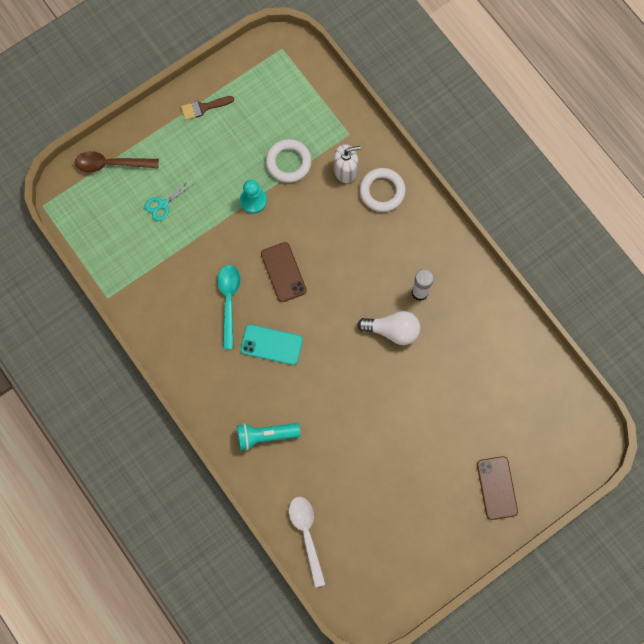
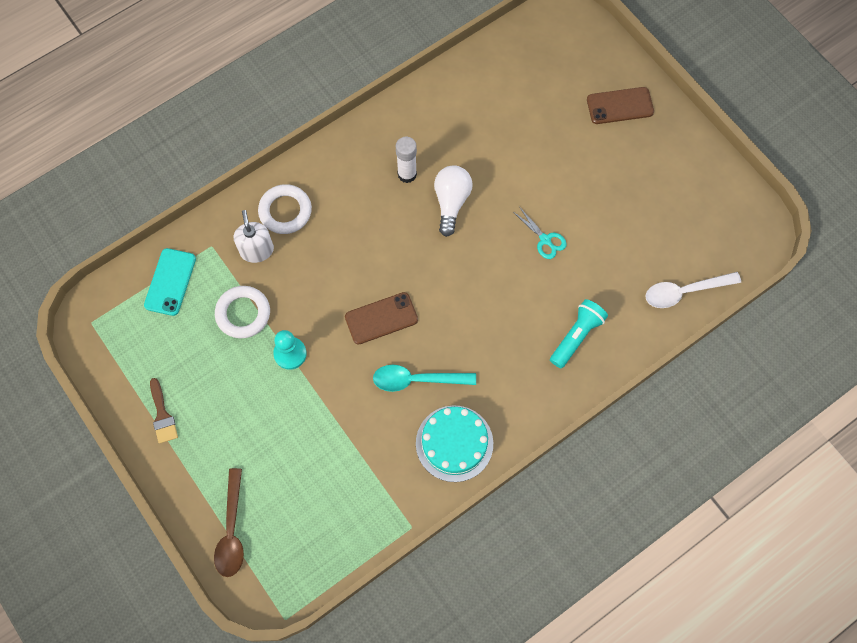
camera: 90 degrees left, 5 degrees down
turquoise scissors [145,180,193,221] -> turquoise scissors moved to [515,208,567,259]
turquoise flashlight [237,423,301,451] -> turquoise flashlight turned 135 degrees counterclockwise [550,299,608,368]
turquoise phone [240,325,303,365] -> turquoise phone moved to [144,248,196,316]
none -> turquoise cake [416,405,493,482]

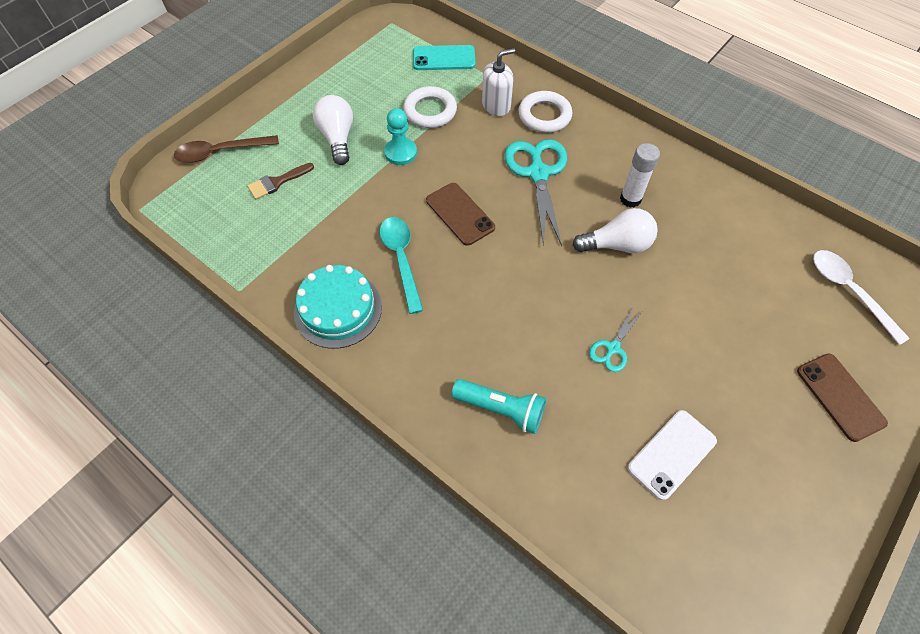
camera: 75 degrees right, 10 degrees down
brown brush [150,378,178,444] -> brown brush moved to [247,163,314,200]
white spoon [645,272,741,308] -> white spoon moved to [813,250,910,345]
none -> white light bulb [313,95,353,165]
none -> turquoise scissors [505,139,567,247]
none -> white phone [628,410,717,500]

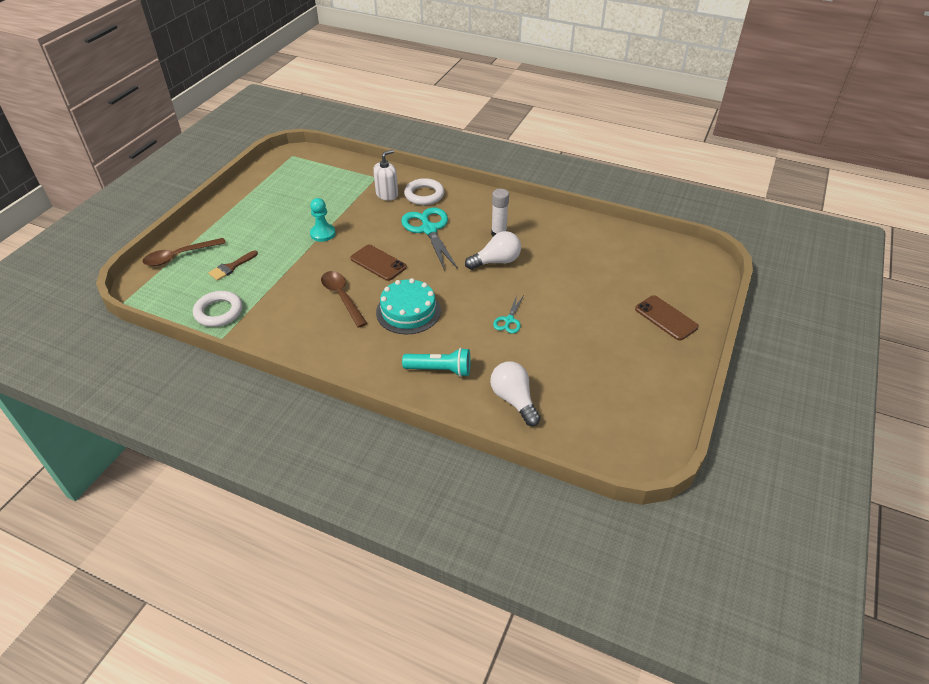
camera: 15 degrees left, 15 degrees down
turquoise cake [294,265,382,349] -> turquoise cake moved to [376,278,441,334]
white light bulb [313,95,353,165] -> white light bulb moved to [490,361,541,426]
turquoise spoon [379,217,423,314] -> brown spoon [321,271,367,328]
white ring [403,86,457,128] -> white ring moved to [193,291,243,327]
turquoise phone [413,45,476,70] -> none
white phone [628,410,717,500] -> none
white spoon [813,250,910,345] -> none

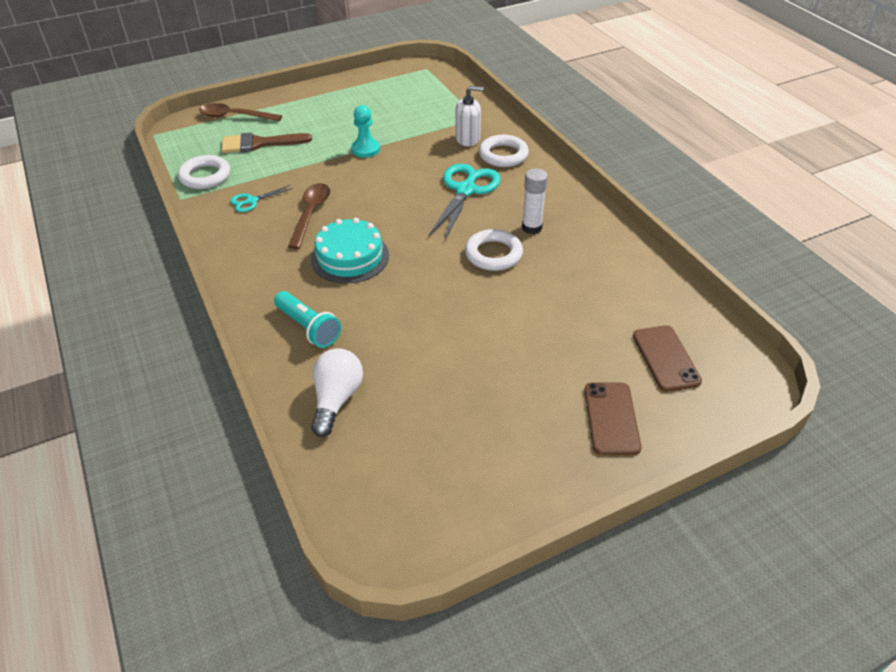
camera: 40 degrees right, 0 degrees up
brown brush [208,251,258,281] -> brown brush [222,133,312,153], size x1.54
brown phone [350,245,407,281] -> brown phone moved to [633,325,702,392]
white light bulb [465,231,521,270] -> white ring [465,229,523,271]
turquoise scissors [493,295,524,334] -> turquoise scissors moved to [230,185,293,212]

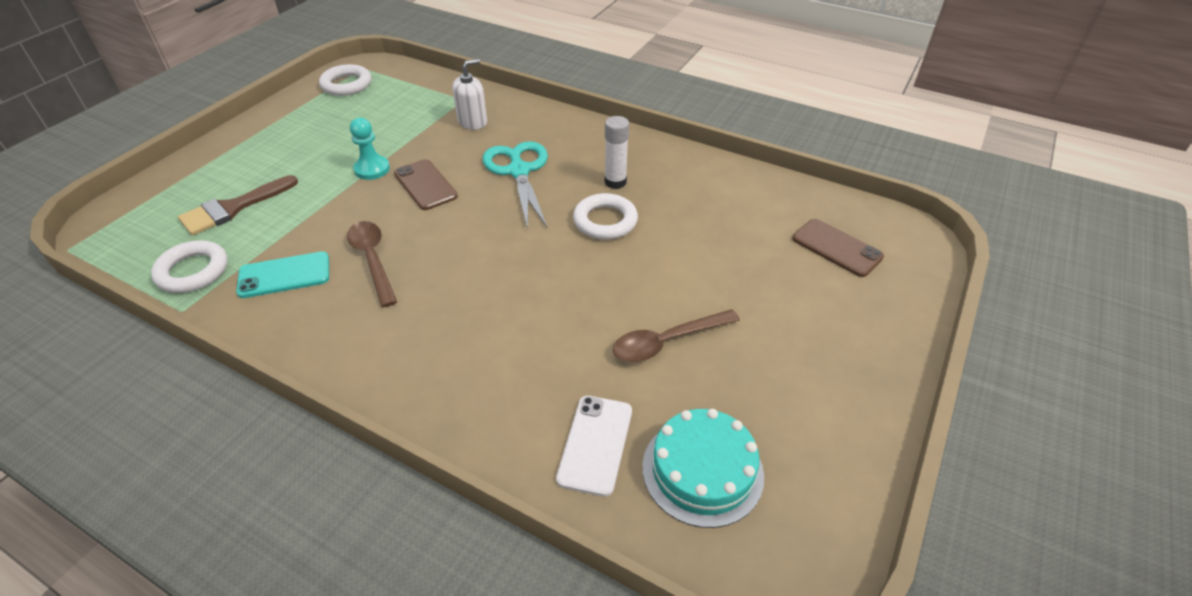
camera: 35 degrees left, 0 degrees up
brown spoon [199,103,282,121] -> brown spoon moved to [613,309,740,362]
turquoise scissors [230,185,293,212] -> turquoise phone [236,251,329,298]
turquoise flashlight [274,291,341,348] -> none
turquoise cake [311,218,389,283] -> turquoise cake moved to [642,409,764,528]
white light bulb [311,348,363,437] -> white phone [556,396,632,497]
white ring [479,135,529,167] -> white ring moved to [319,64,371,96]
brown phone [584,383,642,455] -> brown phone moved to [394,159,458,210]

